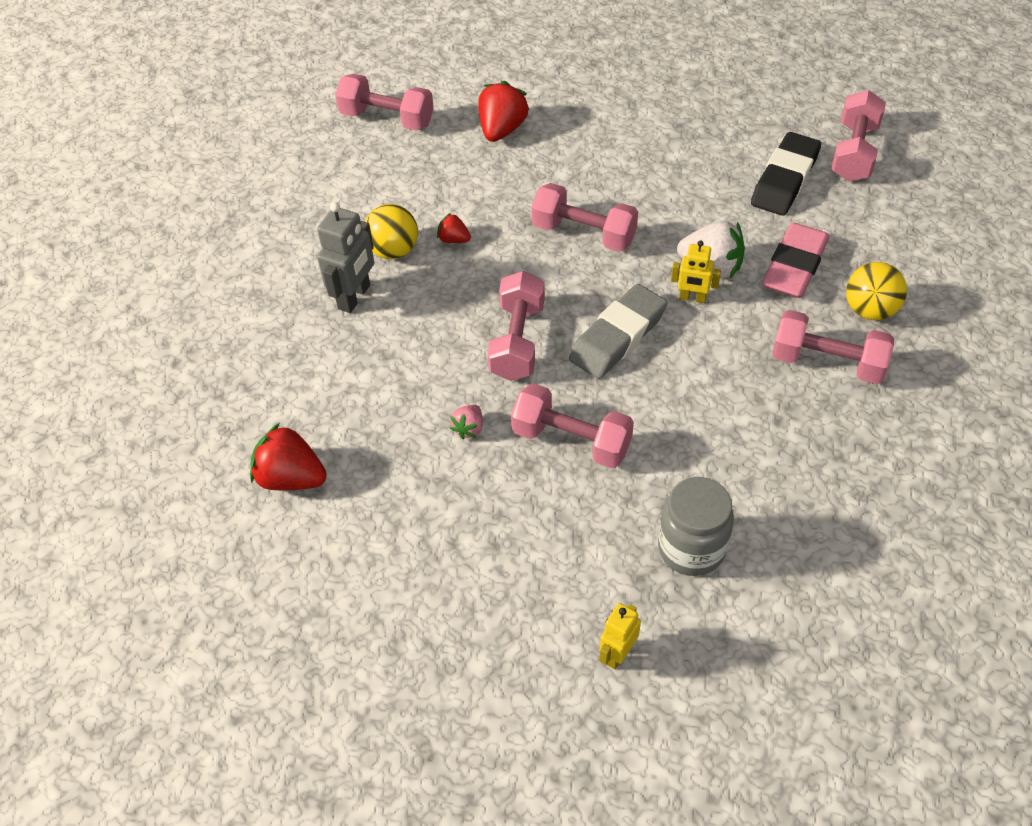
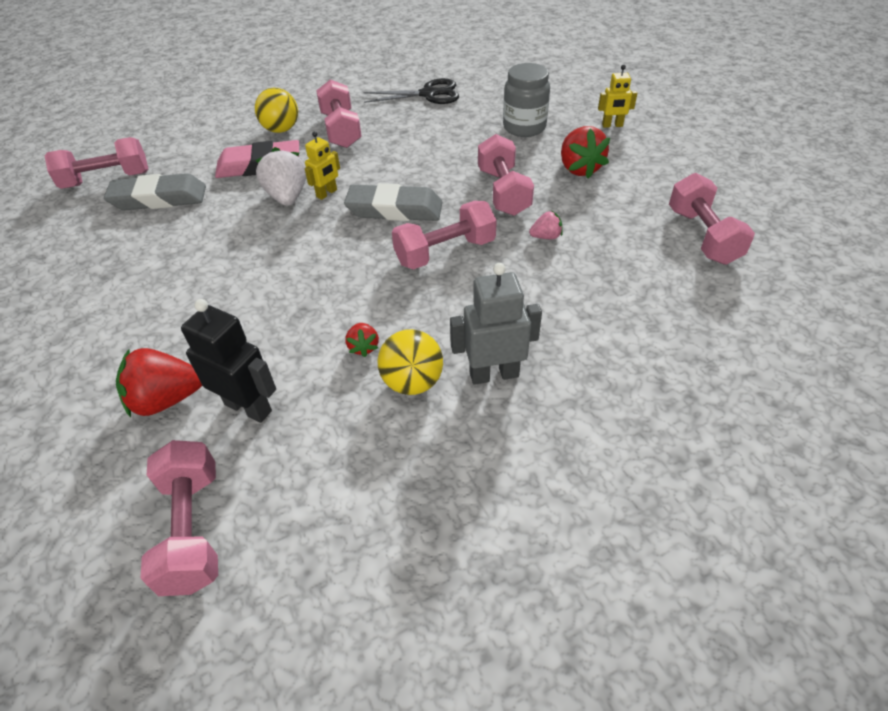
camera: 125 degrees left, 5 degrees down
red strawberry [250,423,327,490] -> red strawberry moved to [561,126,610,179]
pink dumbbell [531,183,638,252] -> pink dumbbell moved to [669,173,755,265]
yellow robot [671,240,721,303] -> yellow robot turned 60 degrees clockwise [305,131,340,200]
black eraser [751,132,821,216] -> grey eraser [104,173,206,210]
none -> black robot [181,299,276,423]
none -> black scissors [364,78,459,104]

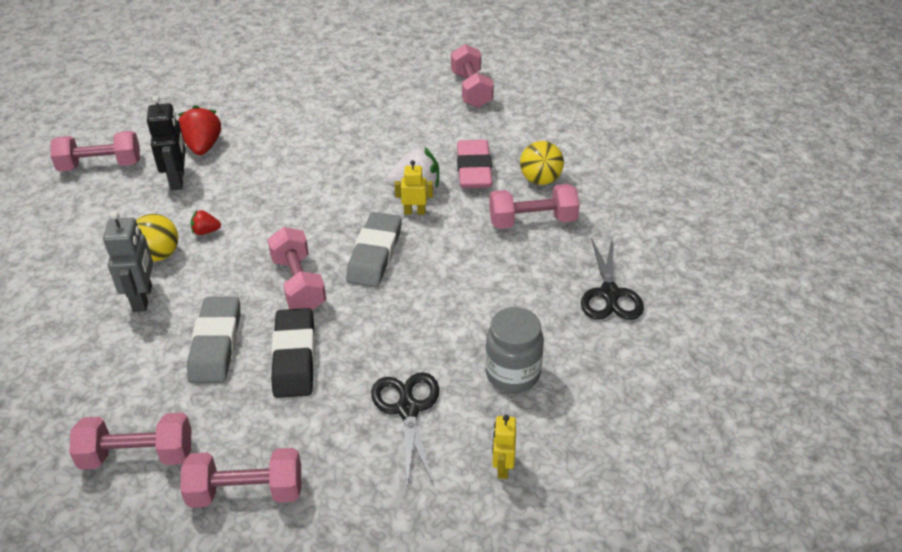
camera: 95 degrees right, 5 degrees down
grey eraser [104,173,206,210] -> grey eraser moved to [187,297,240,383]
black robot [181,299,276,423] -> black robot turned 45 degrees counterclockwise [147,95,186,191]
yellow robot [305,131,340,200] -> yellow robot turned 135 degrees clockwise [395,160,433,215]
pink dumbbell [478,134,534,216] -> pink dumbbell moved to [69,412,191,469]
pink strawberry [529,210,563,239] -> black eraser [271,308,315,398]
red strawberry [561,126,610,179] -> black scissors [371,372,439,487]

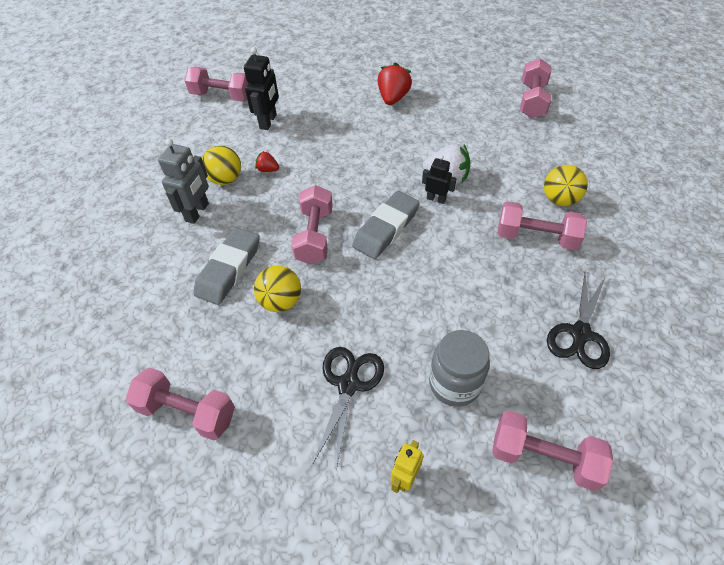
camera: 25 degrees right, 10 degrees up
pink dumbbell [69,412,191,469] -> pink dumbbell moved to [492,410,613,491]
red strawberry [178,105,221,155] -> red strawberry moved to [378,62,412,105]
black eraser [271,308,315,398] -> yellow ball [254,266,301,312]
yellow robot [395,160,433,215] -> black robot [422,155,457,204]
pink eraser [457,140,493,188] -> none

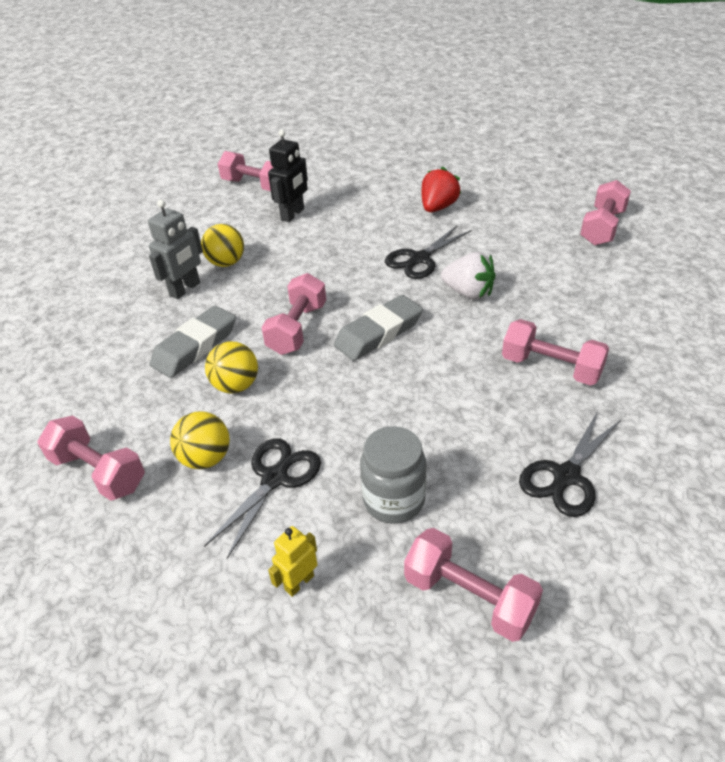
camera: 15 degrees right, 10 degrees down
red strawberry [255,151,279,172] -> none
black robot [422,155,457,204] -> none
yellow ball [544,165,588,206] -> yellow ball moved to [170,411,230,469]
none -> black scissors [385,226,471,279]

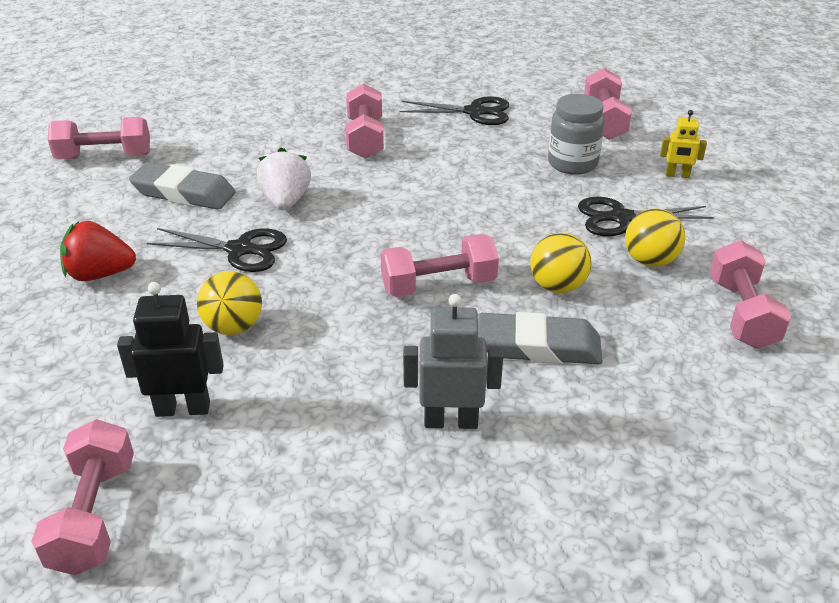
camera: 125 degrees left, 5 degrees down
yellow ball [201,224,244,267] -> yellow ball moved to [197,271,262,335]
grey eraser [334,295,423,361] -> grey eraser moved to [129,162,235,210]

